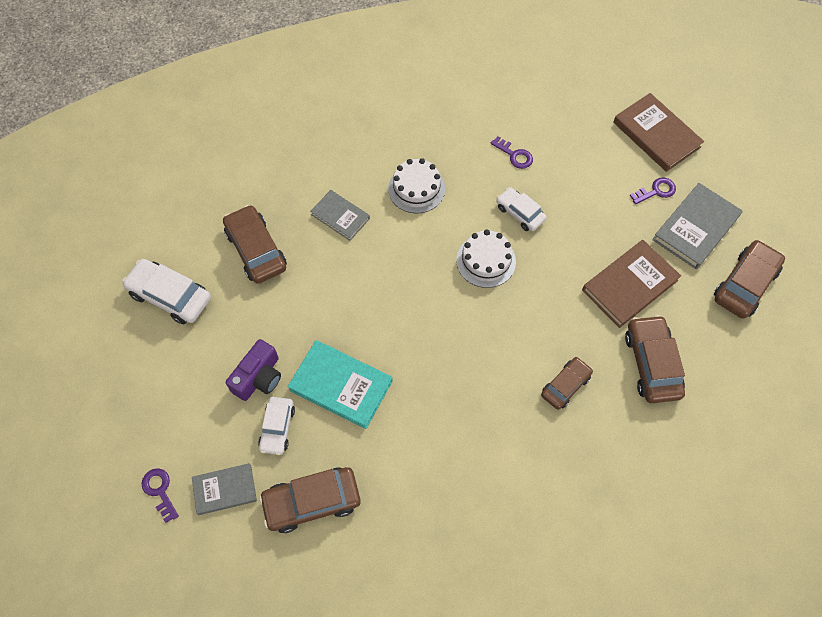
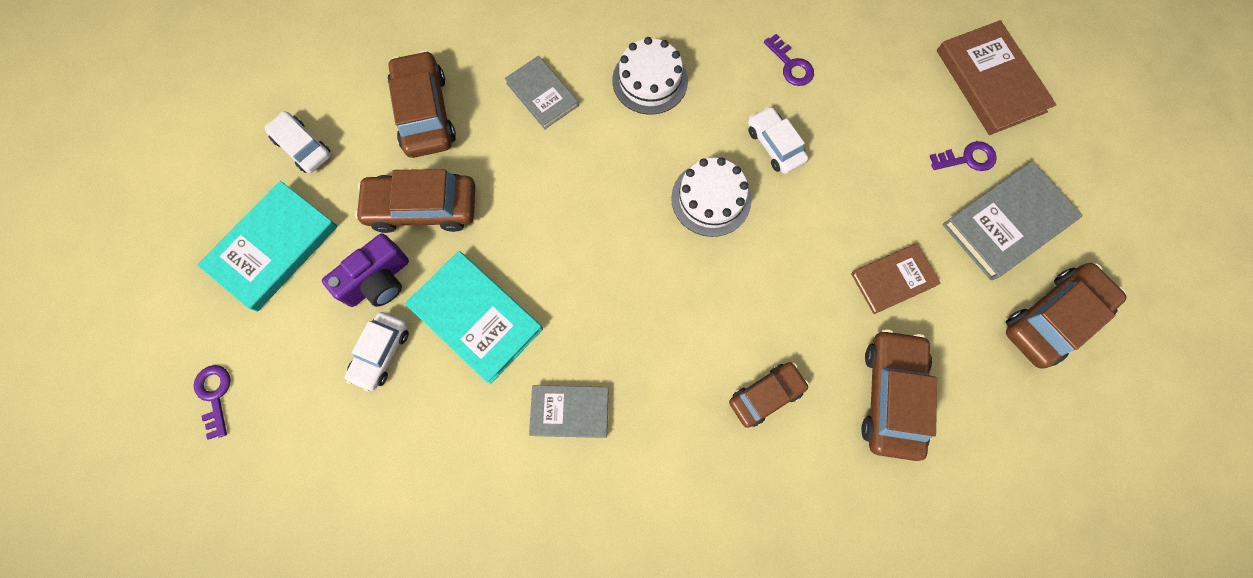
camera: 15 degrees right, 10 degrees up
white car [122,259,211,324] -> white car [265,111,331,173], size x0.63
grey book [192,463,257,515] -> grey book moved to [529,385,609,438]
brown car [259,467,361,533] -> brown car moved to [355,169,475,233]
brown book [582,240,681,328] -> brown book [851,244,941,314], size x0.63
none -> turquoise book [197,181,338,312]

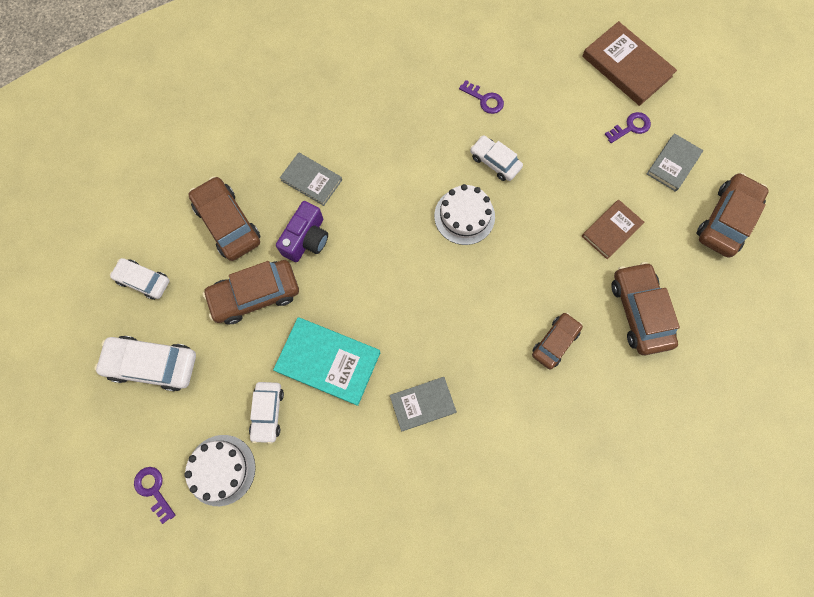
camera: 20 degrees left, 0 degrees up
turquoise book [197,181,338,312] -> white car [94,336,196,392]
purple camera [322,233,409,307] -> purple camera moved to [276,201,328,262]
white cake [612,37,688,114] -> white cake moved to [184,435,256,506]
grey book [942,161,1082,280] -> grey book [647,133,703,192], size x0.63

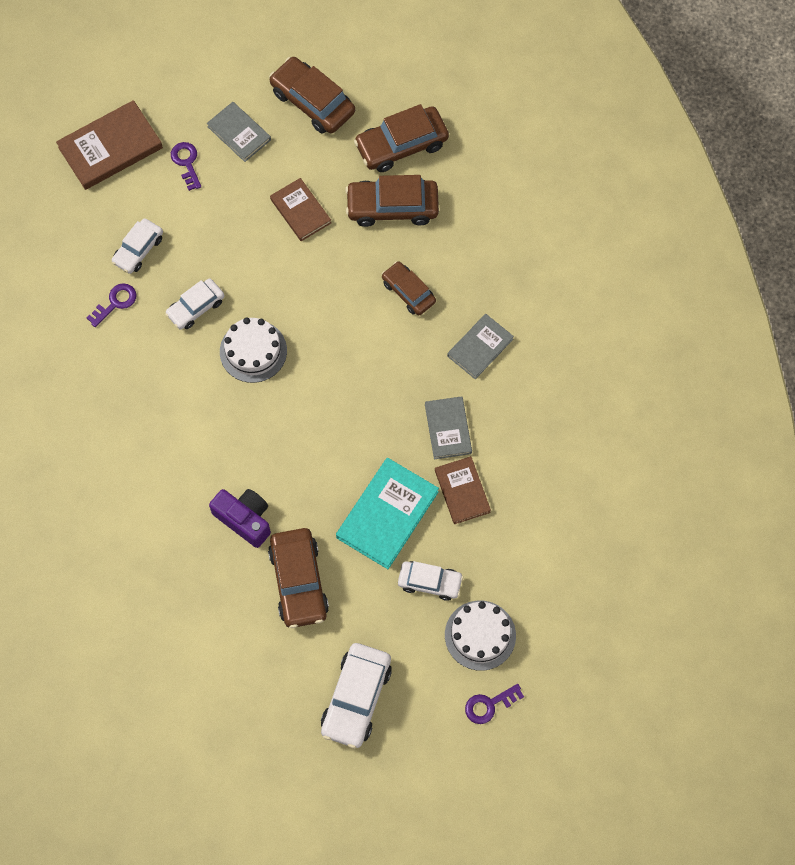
camera: 80 degrees left, 5 degrees down
white car [110,258,170,300] -> white car moved to [112,218,163,274]
brown car [188,176,261,261] -> brown car moved to [354,104,449,172]
grey book [280,152,342,206] -> grey book moved to [447,314,514,379]
none -> brown book [435,456,491,524]

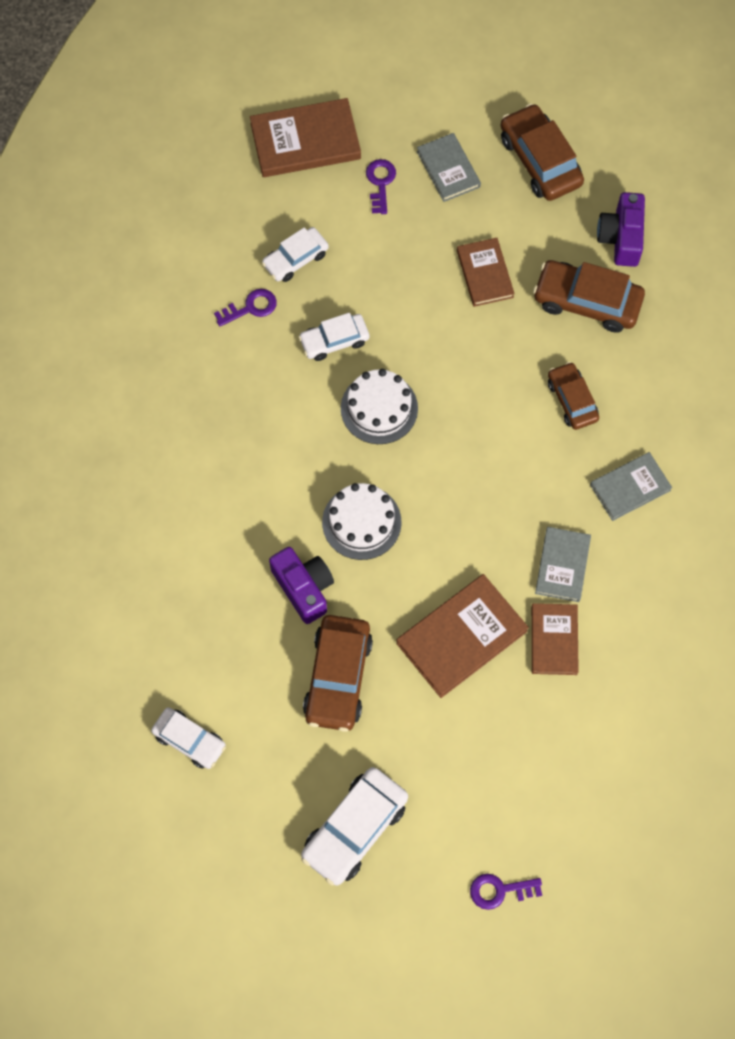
camera: 20 degrees right, 0 degrees up
turquoise book [336,458,439,569] -> brown book [396,574,529,698]
brown car [354,104,449,172] -> purple camera [597,192,645,267]
white car [398,561,463,601] -> white car moved to [151,707,226,769]
white cake [445,600,516,671] -> white cake moved to [322,483,401,560]

